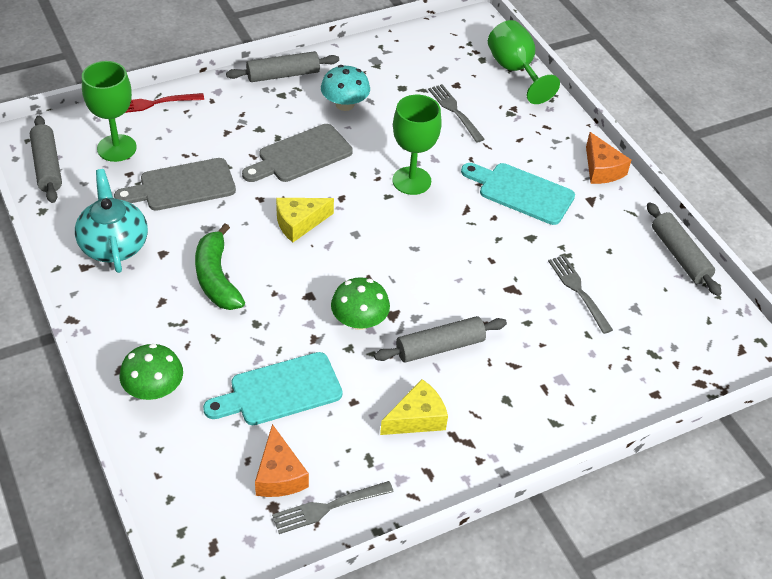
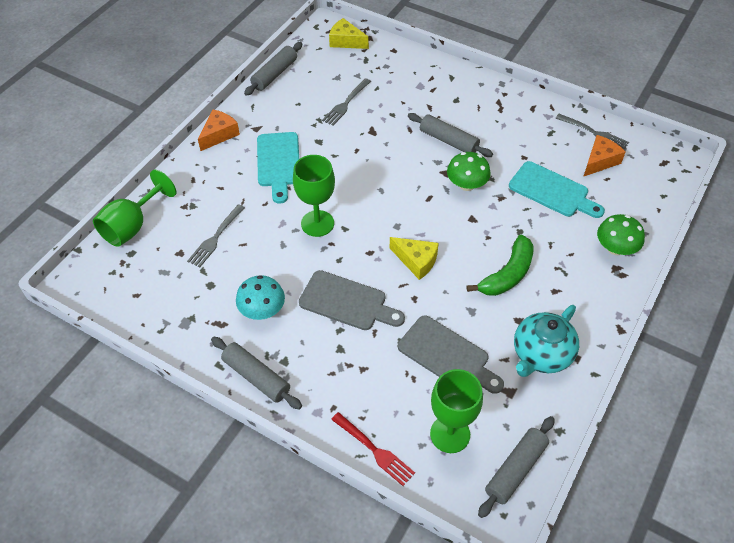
camera: 120 degrees left, 5 degrees up
yellow cheese [380,379,448,435] -> yellow cheese moved to [329,18,369,49]

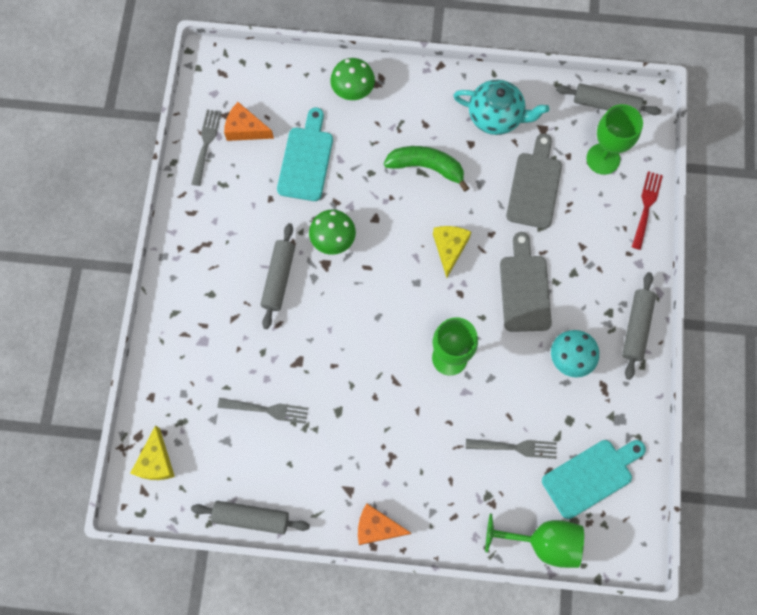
camera: 115 degrees left, 20 degrees up
turquoise cutting board [257,132,299,204] -> turquoise cutting board moved to [542,440,646,519]

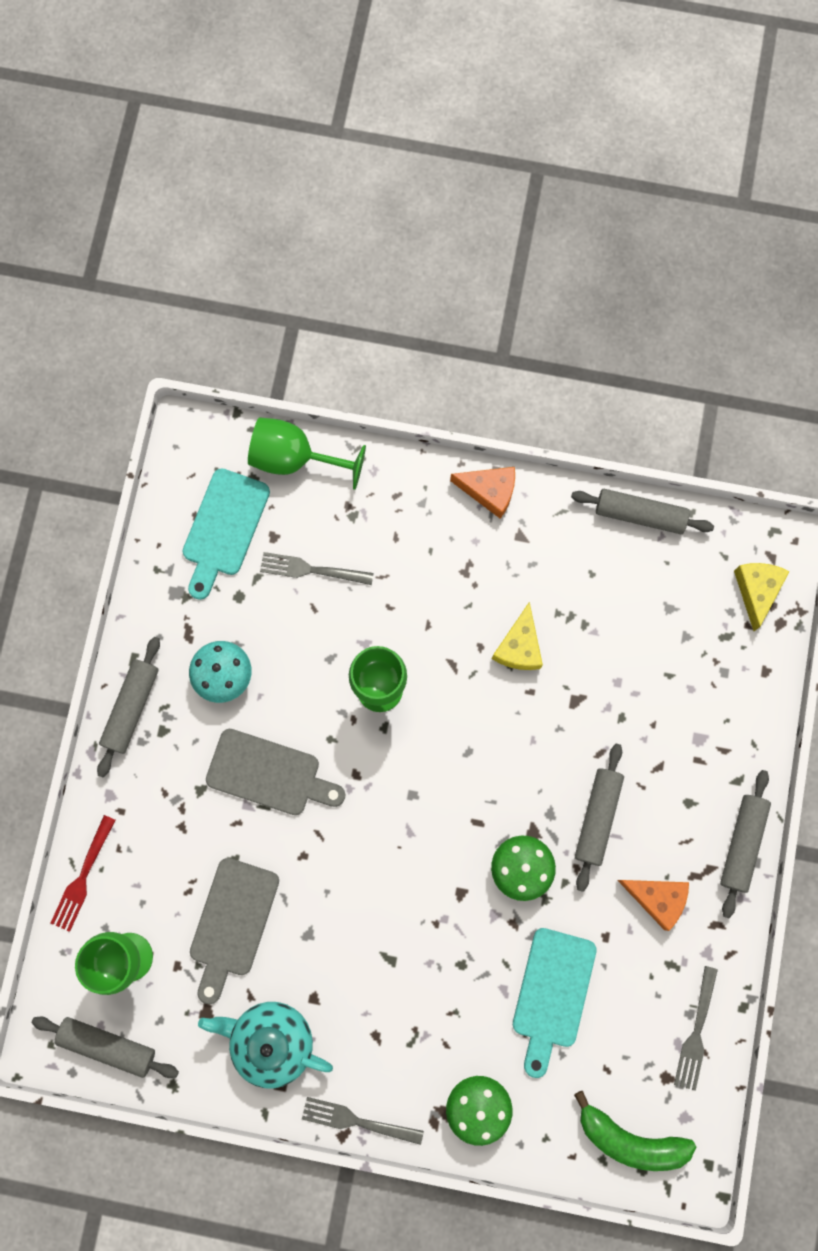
camera: 175 degrees left, 5 degrees up
grey fork [218,398,308,424] -> grey fork moved to [302,1097,424,1145]
orange cheese [224,102,274,141] -> orange cheese moved to [617,880,689,931]
green banana [384,146,469,192] -> green banana moved to [574,1091,696,1171]
yellow cheese [433,226,471,278] -> yellow cheese moved to [492,602,543,670]
grey cutting board [500,232,552,332] -> grey cutting board turned 75 degrees counterclockwise [206,729,346,815]
turquoise cutting board [542,440,646,519] -> turquoise cutting board turned 45 degrees counterclockwise [183,468,270,600]
none -> grey rolling pin [720,770,771,918]

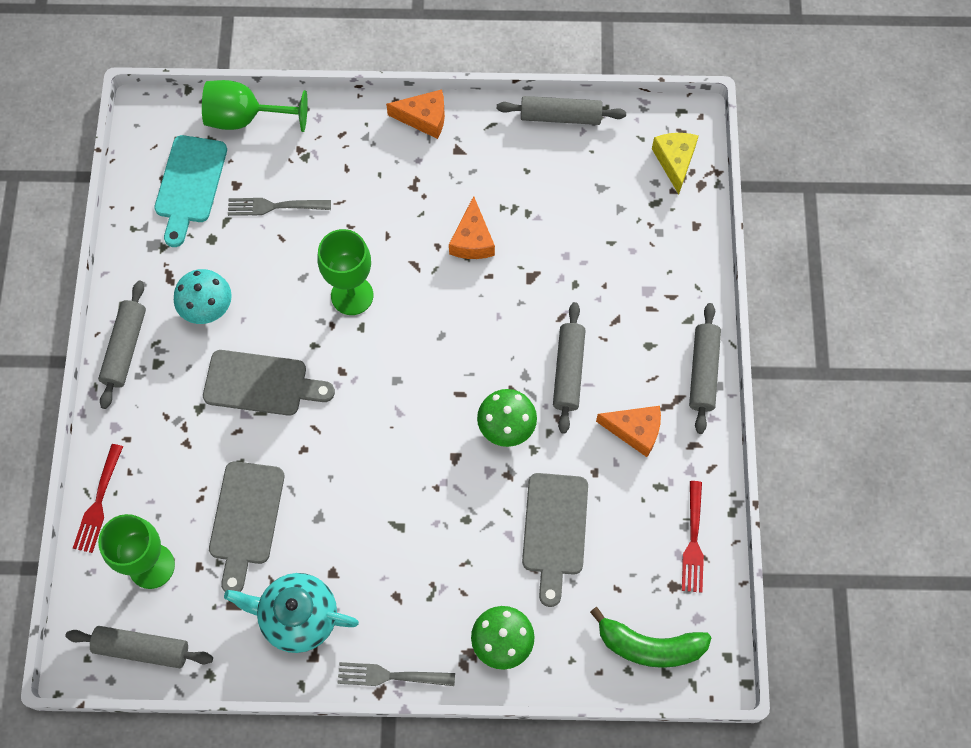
camera: 10 degrees left, 10 degrees down
yellow cheese [492,602,543,670] -> orange cheese [449,196,495,259]
turquoise cutting board [513,928,597,1078] -> grey cutting board [522,473,588,607]
grey fork [674,966,718,1091] -> red fork [682,481,704,593]

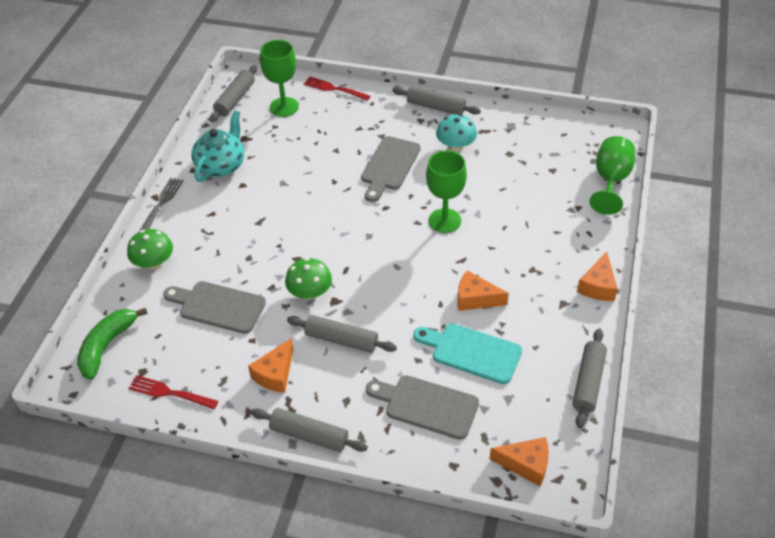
camera: 105 degrees right, 20 degrees down
turquoise cutting board [154,135,227,247] -> turquoise cutting board moved to [413,324,522,384]
grey cutting board [209,461,284,592] -> grey cutting board moved to [366,375,479,440]
grey fork [228,198,331,216] -> none
yellow cheese [652,133,698,194] -> orange cheese [490,437,549,486]

